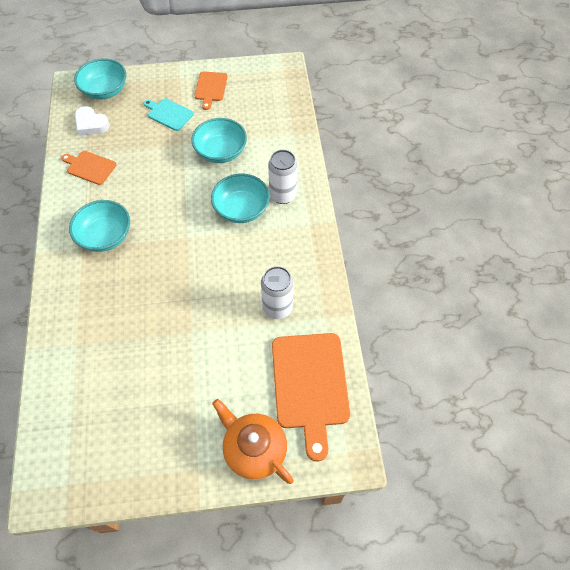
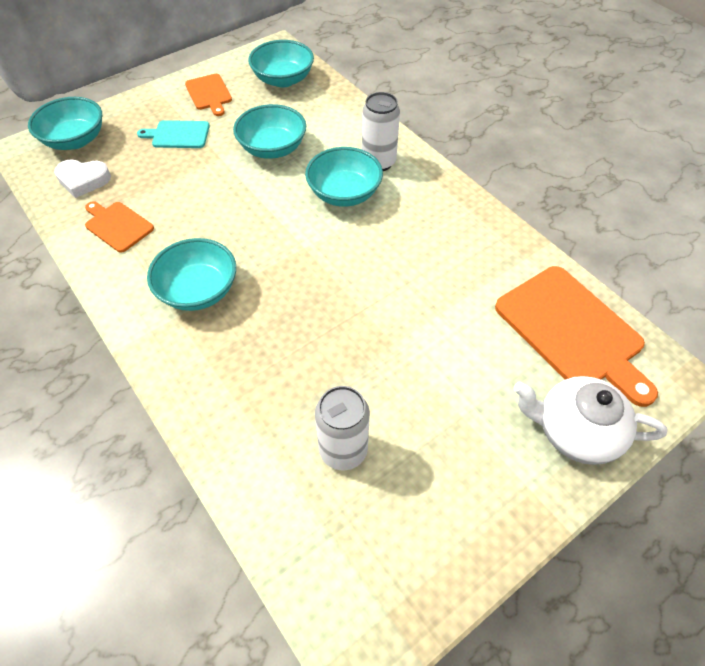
camera: 30 degrees left, 5 degrees down
orange cutting board [61,151,116,185] -> orange cutting board turned 45 degrees clockwise [85,201,154,253]
orange teapot [212,399,294,484] -> white teapot [514,376,667,465]
white can [261,266,294,319] -> white can moved to [315,386,370,470]
none -> turquoise bowl [248,40,314,87]

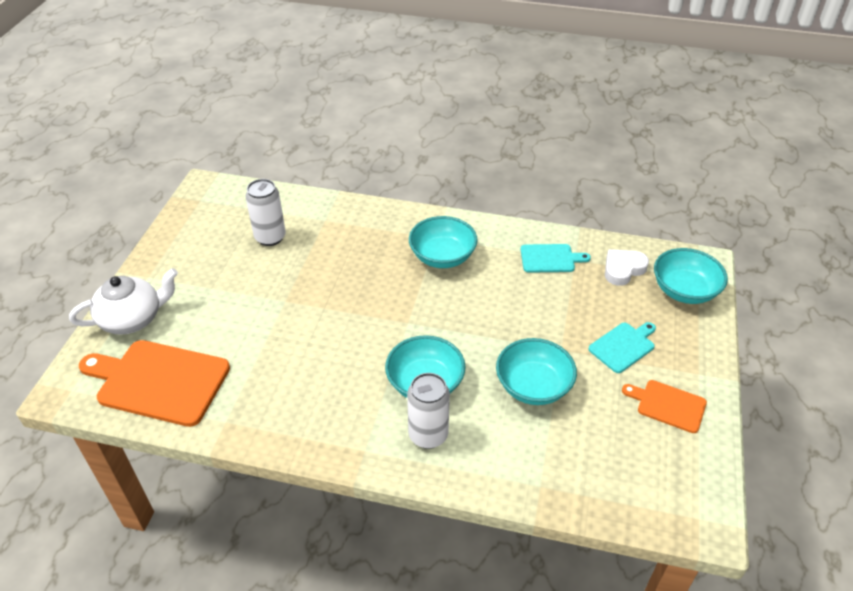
camera: 140 degrees right, 10 degrees down
orange cutting board [85,201,154,253] -> turquoise cutting board [520,244,591,273]
turquoise bowl [248,40,314,87] -> none

